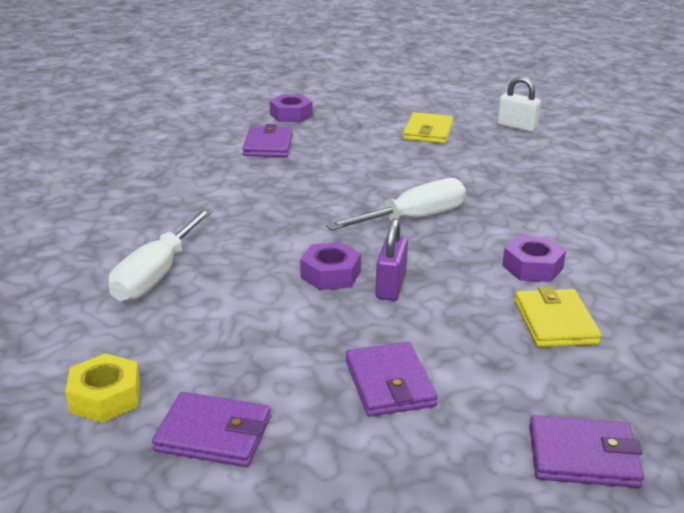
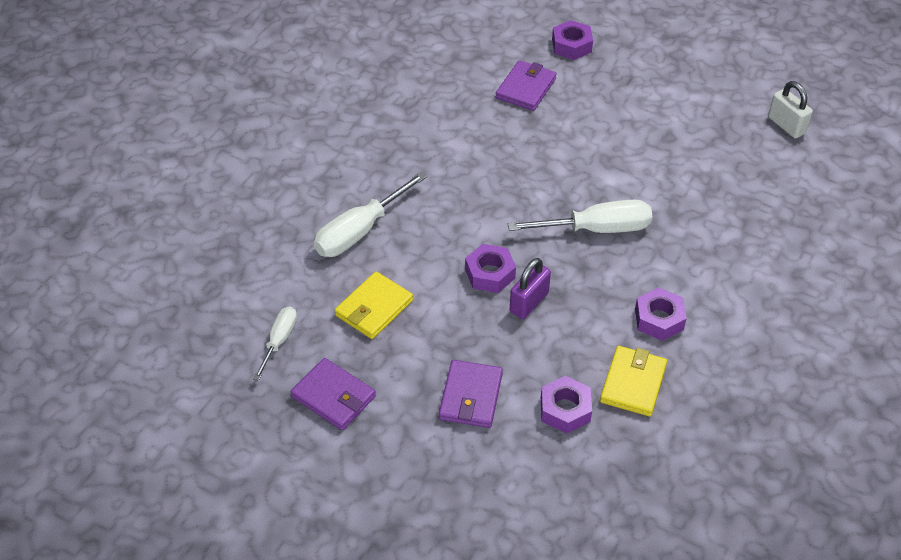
camera: 25 degrees right, 20 degrees up
yellow nut [65,353,140,423] -> white screwdriver [253,307,297,381]
yellow wallet [403,112,453,144] -> yellow wallet moved to [335,271,413,339]
purple wallet [529,415,644,488] -> none
none -> purple nut [541,376,592,434]

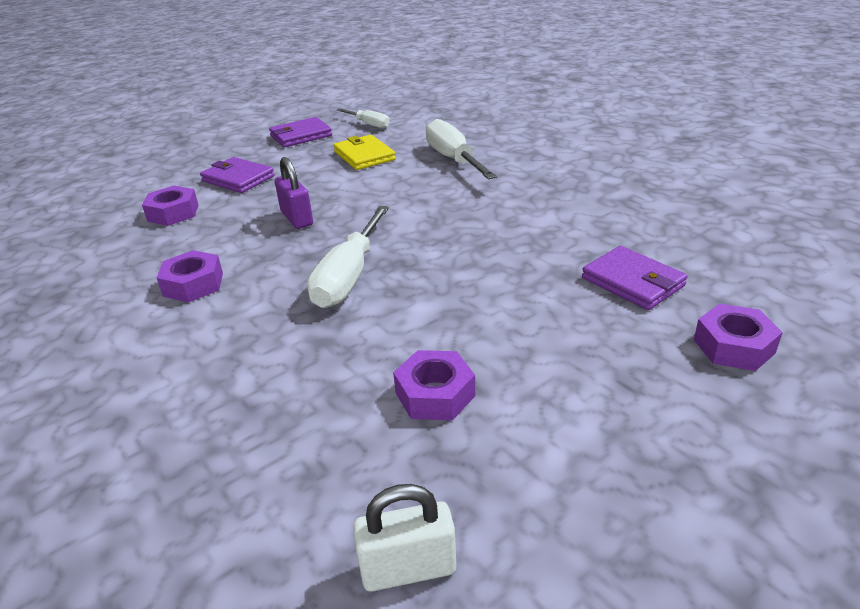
camera: 115 degrees right, 15 degrees down
purple nut [465,244,516,293] -> purple nut moved to [393,350,475,421]
yellow wallet [600,346,667,416] -> none

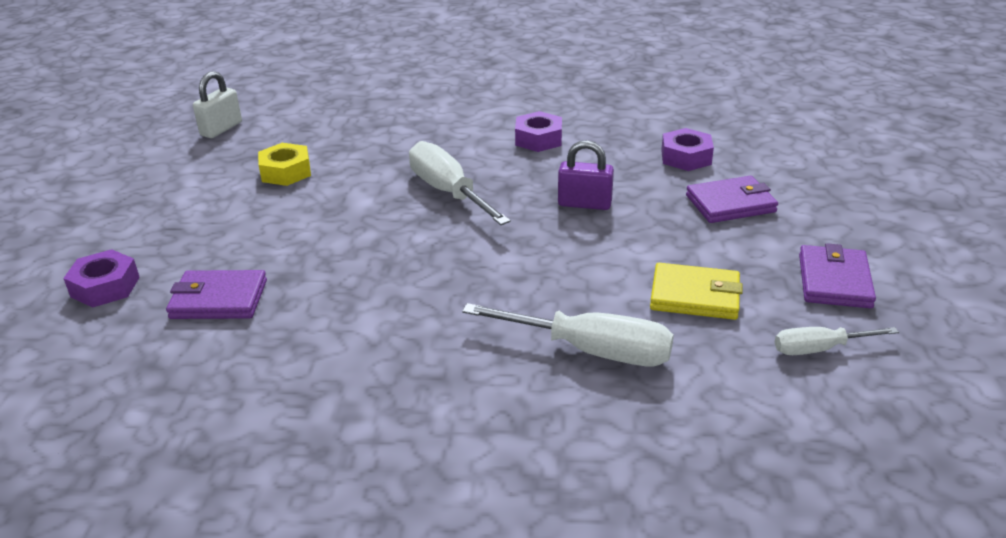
camera: 130 degrees right, 0 degrees up
purple nut [393,350,475,421] -> yellow nut [258,143,311,186]

